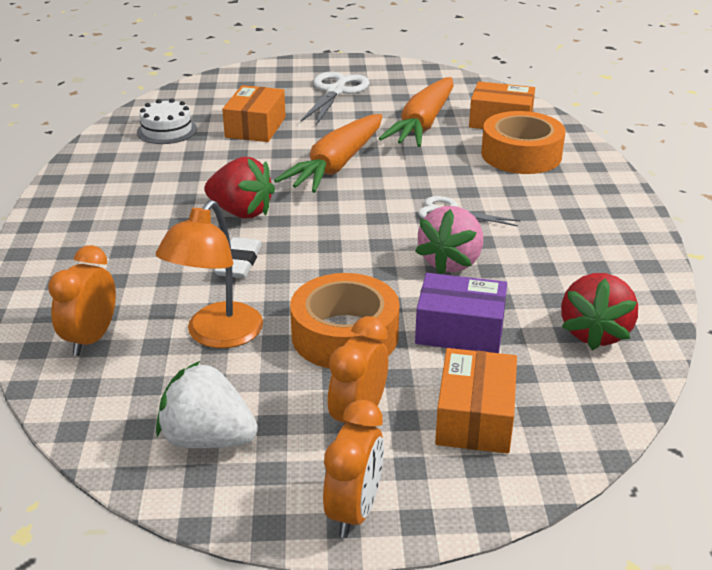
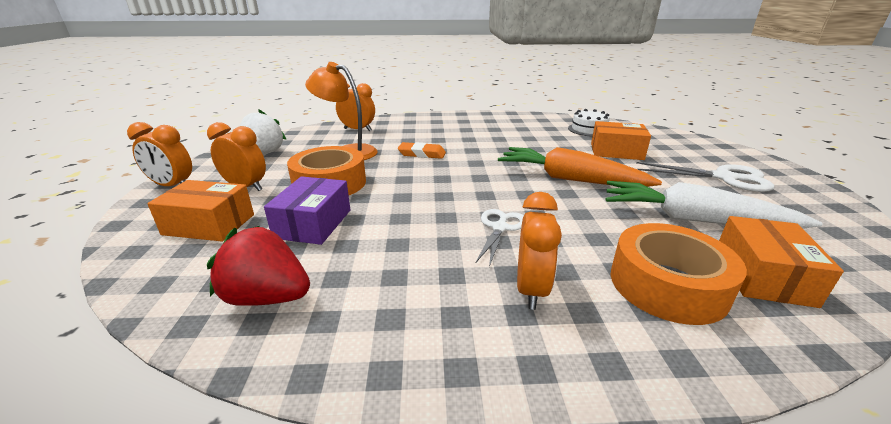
camera: 90 degrees right, 5 degrees down
red strawberry [204,157,275,218] -> none
white eraser [214,237,262,278] -> orange eraser [398,142,446,159]
orange carrot [379,77,454,147] -> white carrot [606,181,822,229]
pink strawberry [415,206,483,274] -> none
none -> orange clock [517,192,562,310]

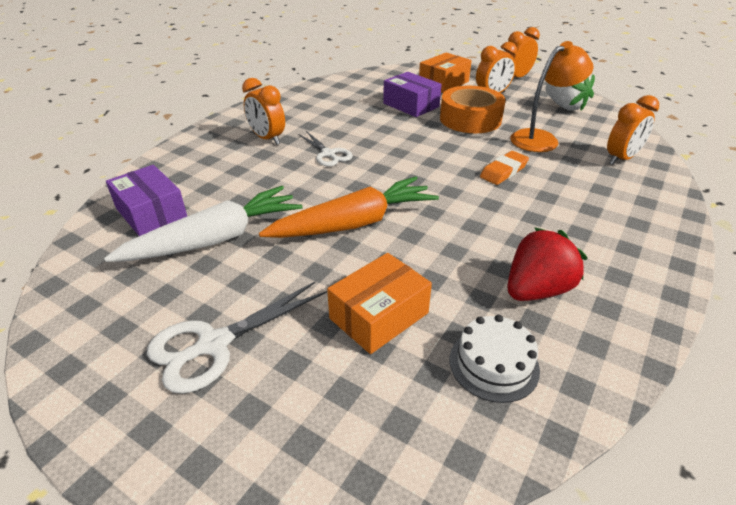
camera: 125 degrees right, 10 degrees up
red strawberry [207,226,310,306] -> red strawberry moved to [507,227,587,301]
orange tape [611,223,747,325] -> none
orange box [719,216,844,308] -> purple box [106,165,187,236]

